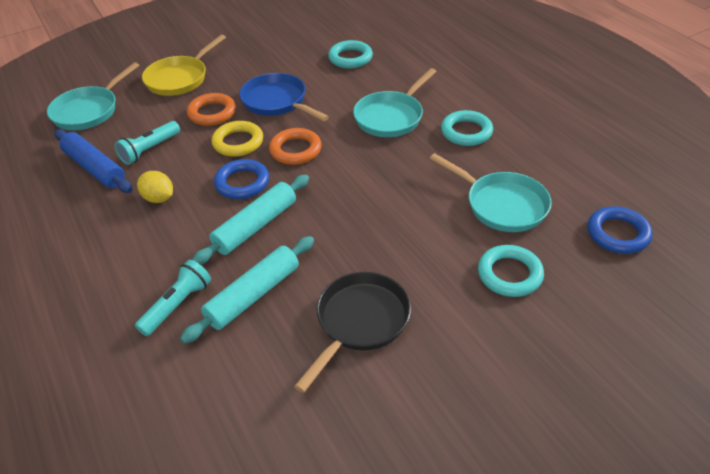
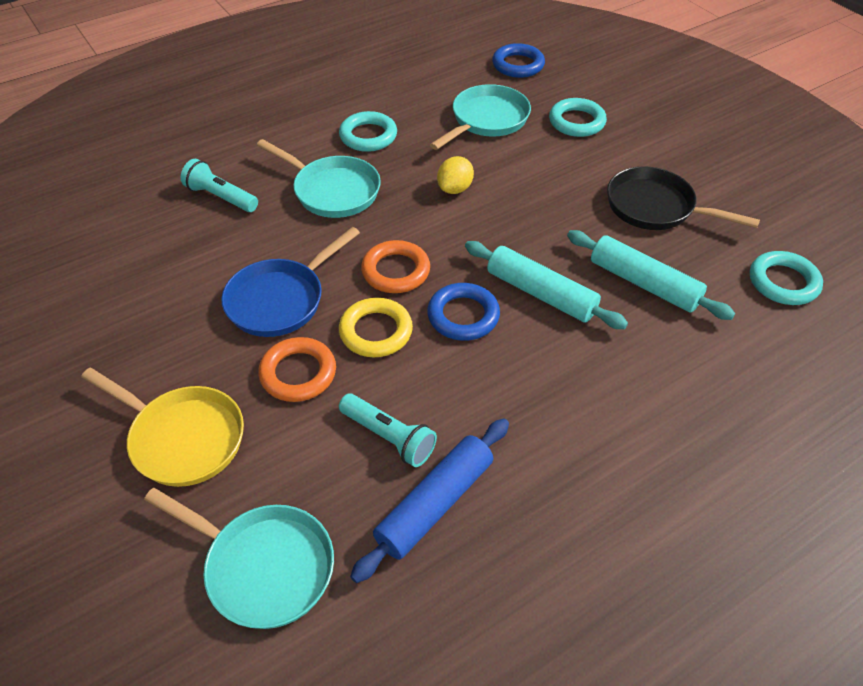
camera: 95 degrees left, 5 degrees up
turquoise flashlight [135,260,211,336] -> turquoise flashlight moved to [181,159,258,212]
yellow lemon [137,171,173,203] -> yellow lemon moved to [437,156,474,194]
turquoise ring [328,40,373,68] -> turquoise ring moved to [750,251,823,305]

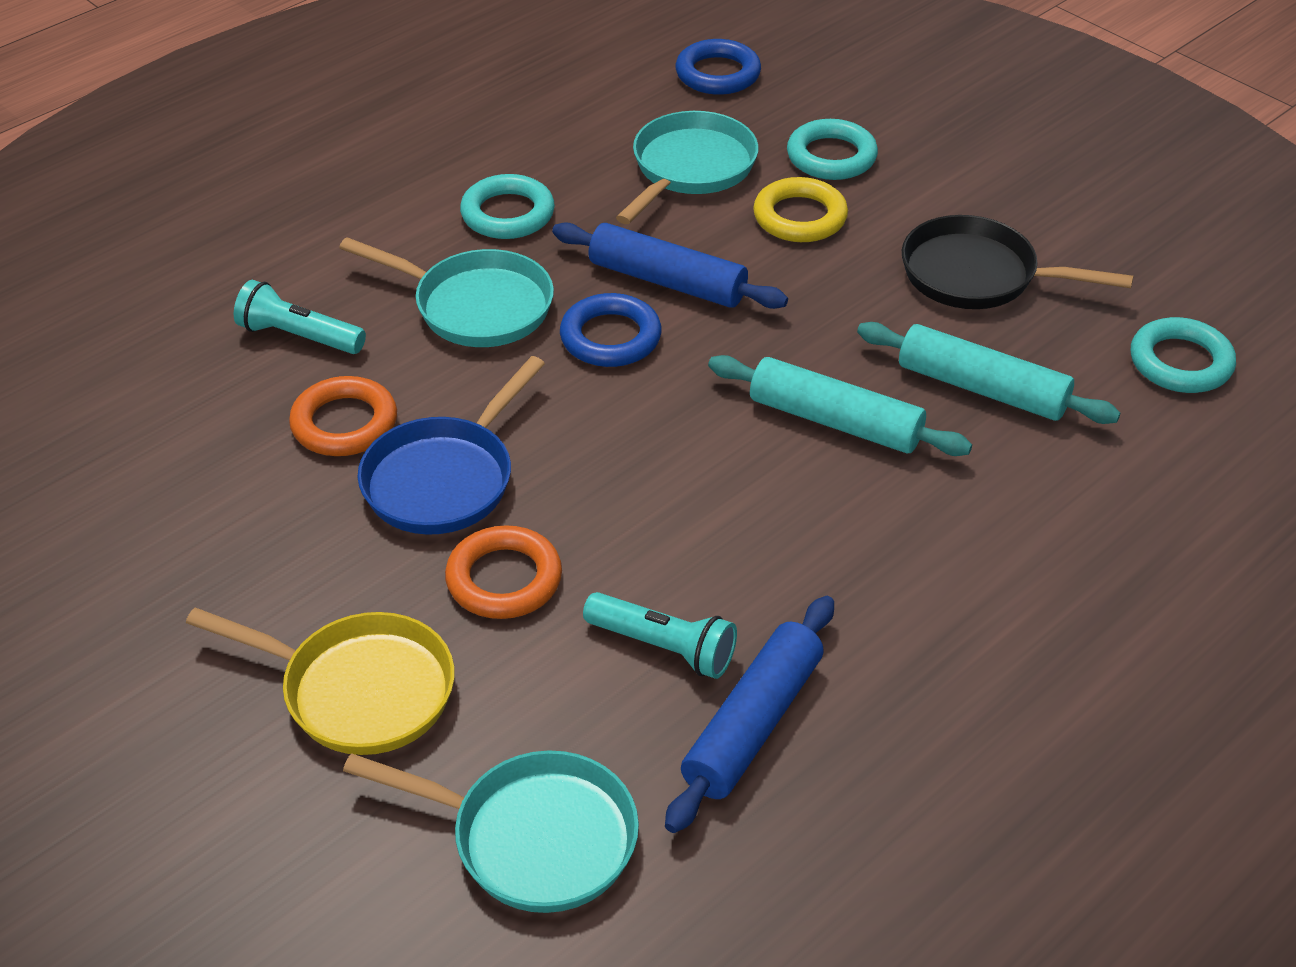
camera: 10 degrees left, 5 degrees down
yellow ring [339,298,413,357] -> yellow ring moved to [753,177,848,242]
orange ring [361,240,430,293] -> orange ring moved to [289,376,397,456]
blue ring [427,283,500,341] -> blue ring moved to [560,293,662,367]
yellow lemon [437,156,474,194] -> blue rolling pin [552,222,788,309]

